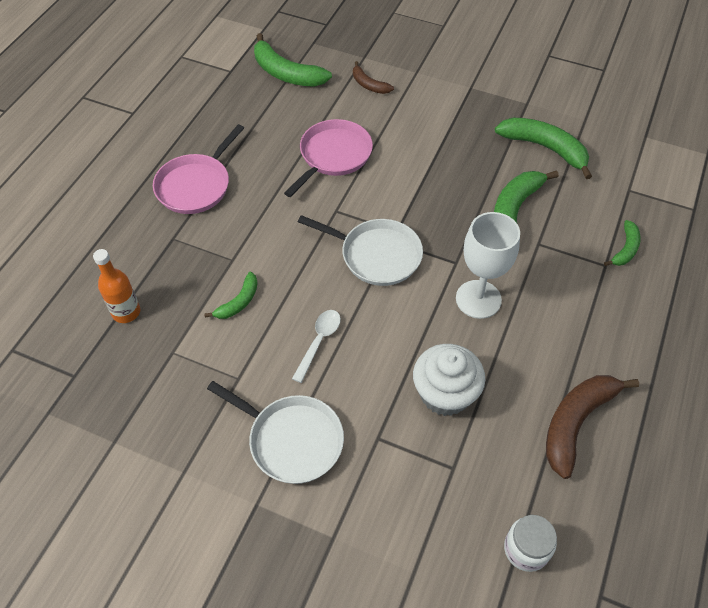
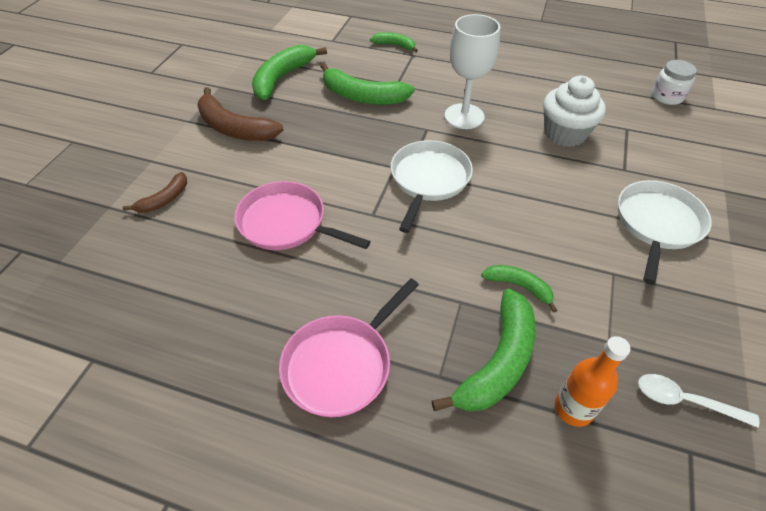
camera: 95 degrees left, 5 degrees down
pink pan [153,124,244,214] -> pink pan turned 105 degrees clockwise [279,278,419,417]
green banana [254,33,332,87] -> green banana moved to [432,288,536,412]
white spoon [292,310,341,383] -> white spoon moved to [638,374,760,428]
brown banana [546,375,639,479] -> brown banana moved to [197,87,284,141]

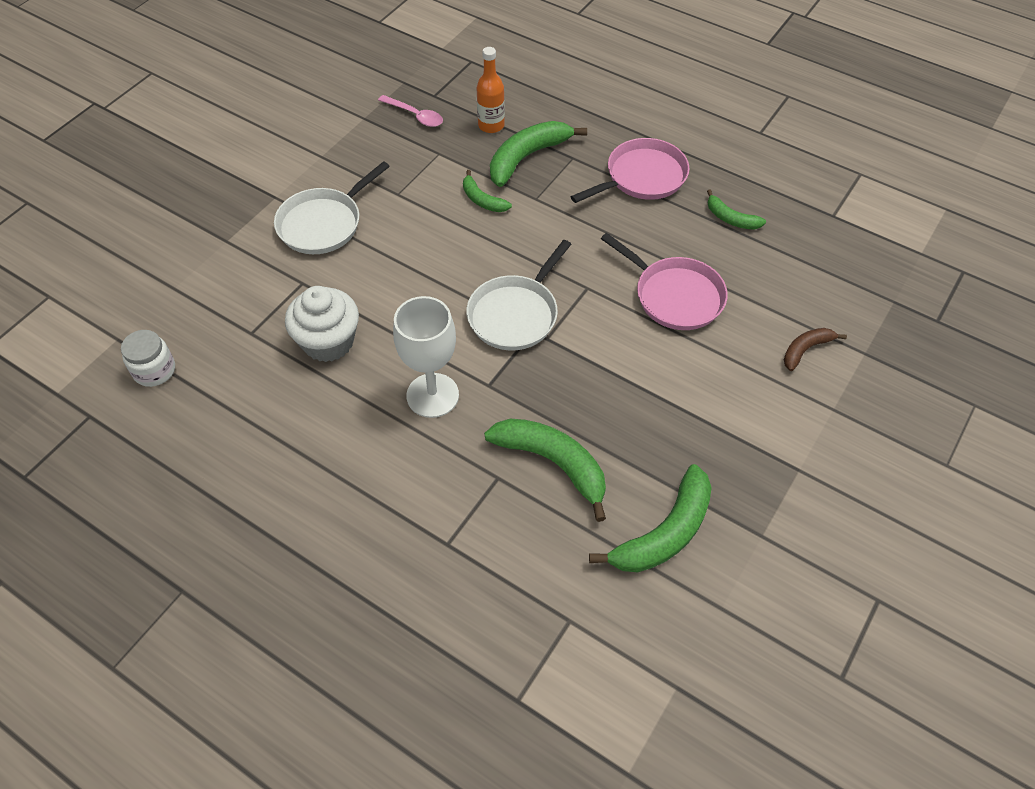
camera: 165 degrees left, 5 degrees up
brown banana [197,87,284,141] -> none
green banana [370,32,418,53] -> green banana moved to [707,189,766,230]
white spoon [638,374,760,428] -> pink spoon [378,95,443,127]

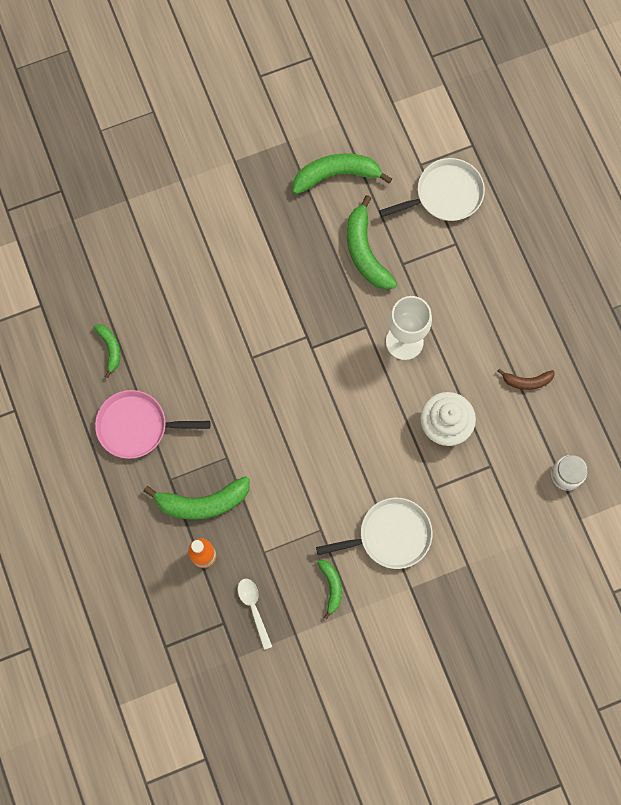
camera: 145 degrees left, 20 degrees up
pink spoon [378,95,443,127] -> white spoon [238,578,272,650]
green banana [463,170,512,212] -> green banana moved to [317,560,342,619]
white pan [466,240,571,351] -> white pan moved to [379,158,485,221]
pink pan [601,233,728,330] -> none
brown banana [784,328,847,371] -> brown banana moved to [498,369,555,390]

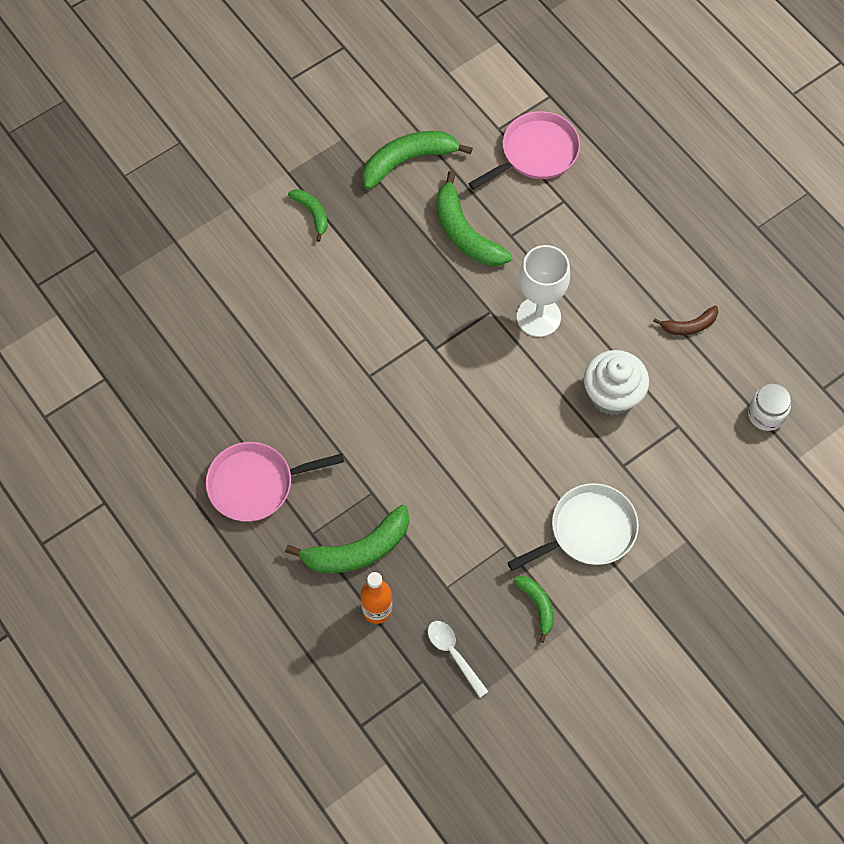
camera: 15 degrees left, 10 degrees down
green banana [93,324,120,378] -> green banana moved to [288,190,328,242]
white pan [379,158,485,221] -> pink pan [468,111,580,190]

